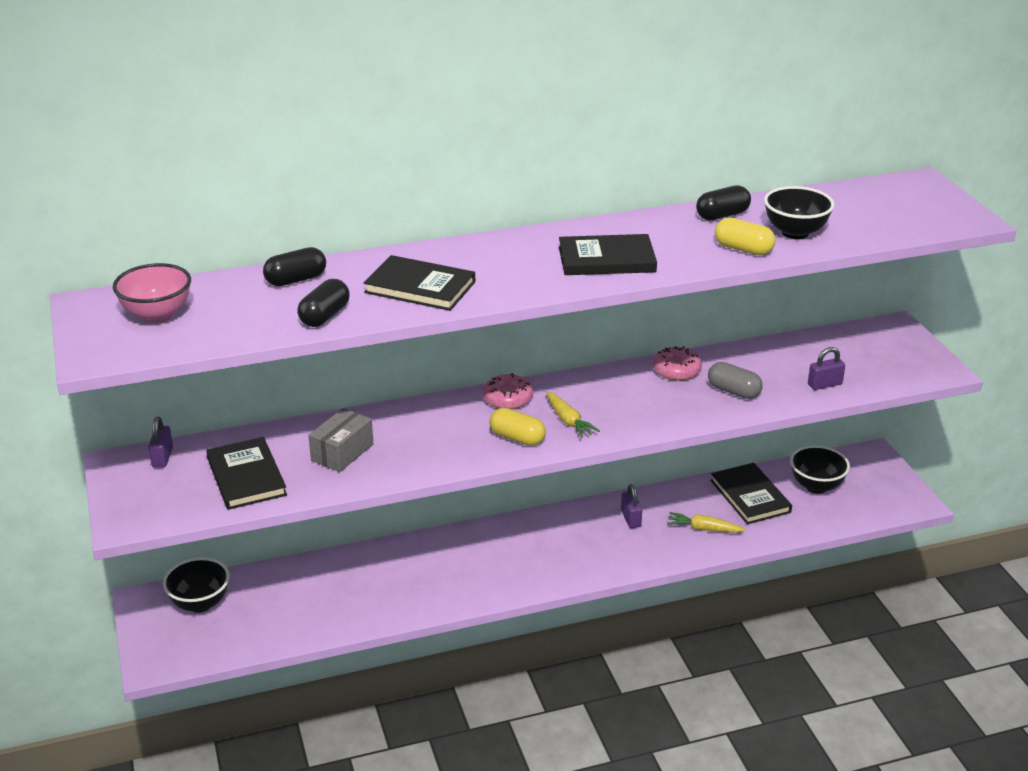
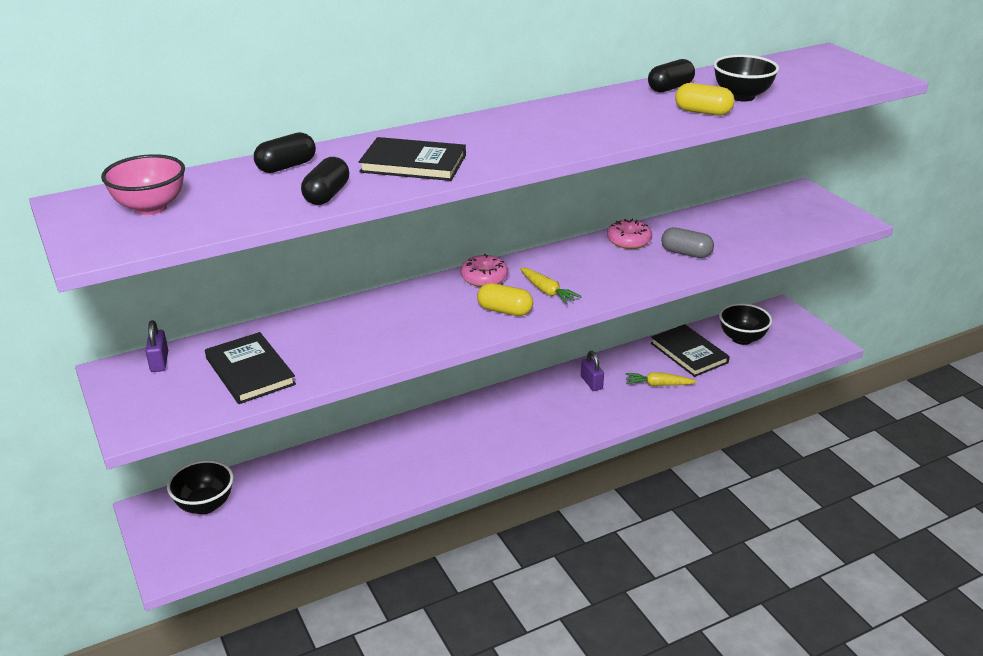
camera: 10 degrees left, 0 degrees up
grey box [308,408,373,472] -> none
black book [559,234,657,275] -> none
purple padlock [808,347,845,390] -> none

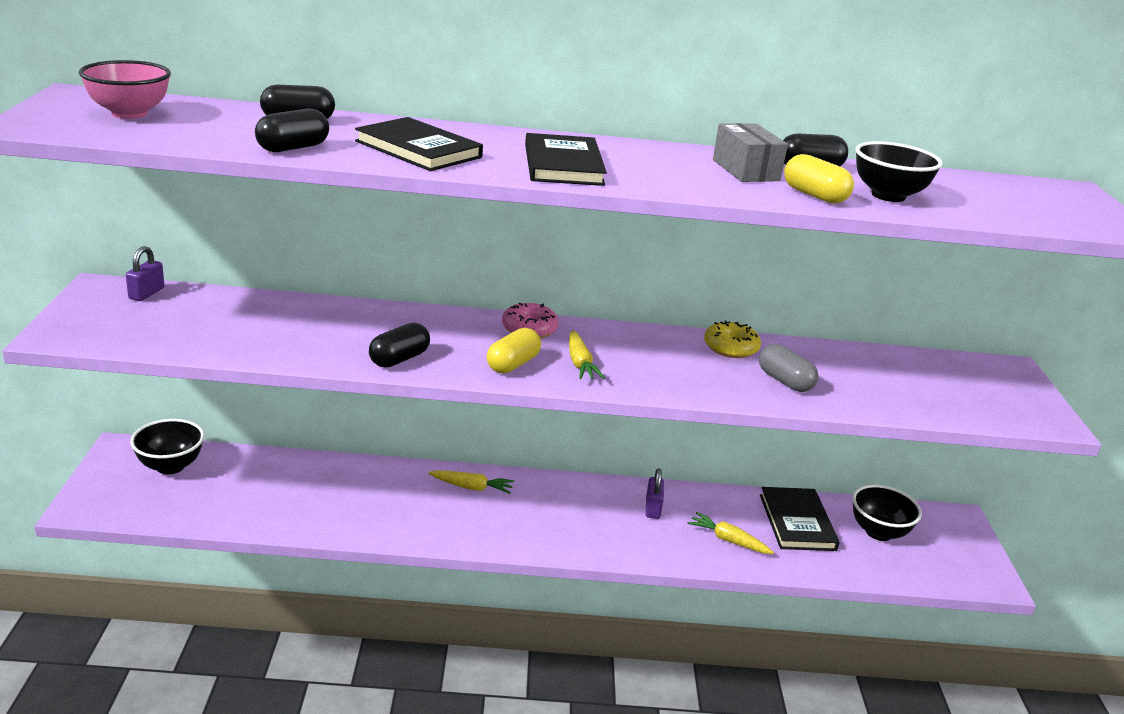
camera: 25 degrees right, 5 degrees down
black book [205,332,296,404] -> black book moved to [525,133,607,186]
yellow capsule [477,283,533,316] -> yellow capsule turned 75 degrees clockwise [487,328,541,373]
pink donut [607,219,652,249] -> yellow donut [704,320,761,358]
none -> black capsule [369,323,430,367]
none -> yellow carrot [428,470,514,494]
none -> grey box [713,123,788,182]

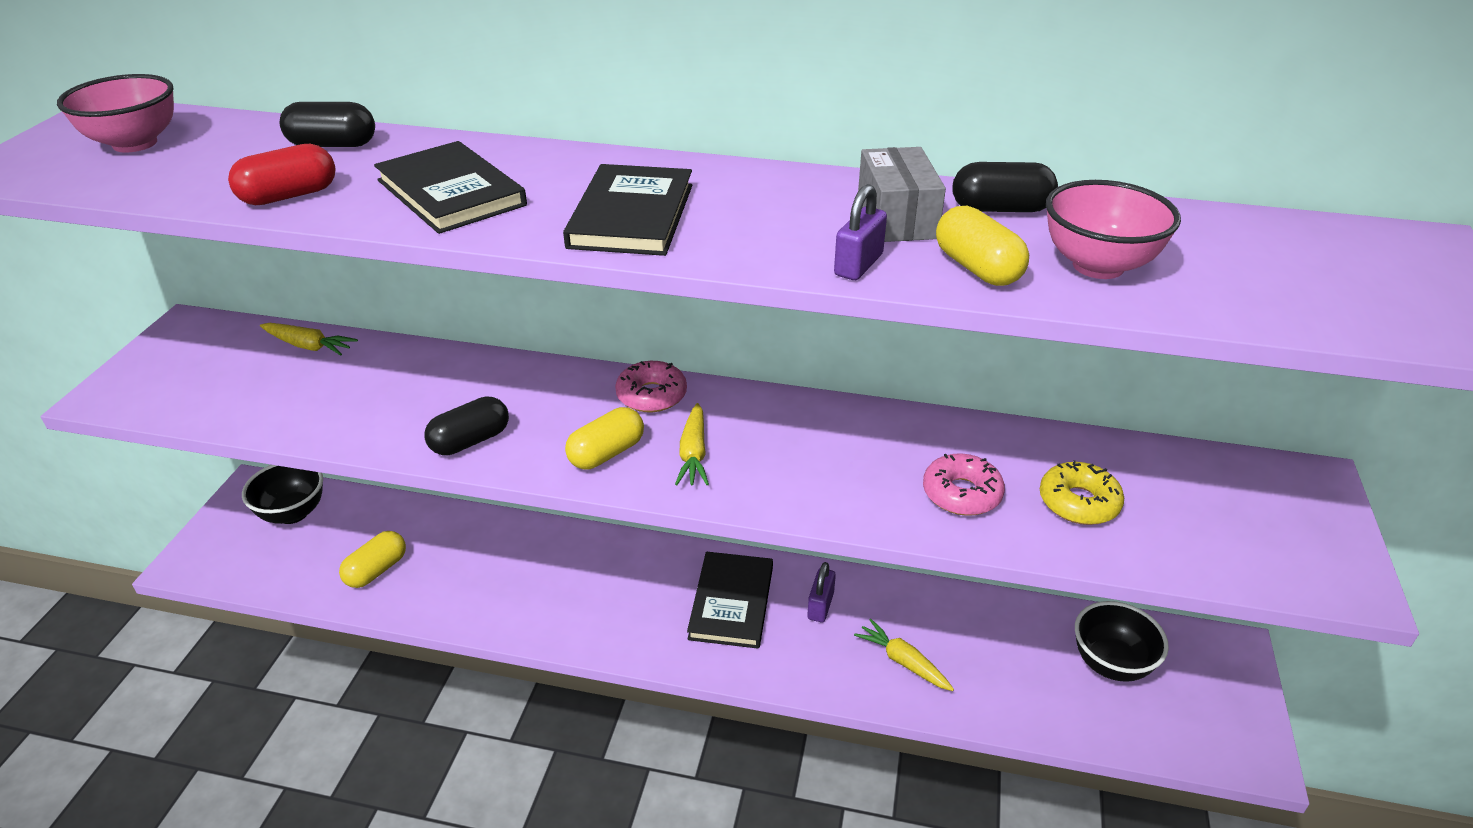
camera: 15 degrees right, 10 degrees up
purple padlock [126,246,164,301] -> purple padlock moved to [834,184,887,280]
black capsule [255,109,329,152] -> red capsule [228,144,336,205]
yellow carrot [428,470,514,494] -> yellow carrot moved to [260,323,358,356]
yellow donut [704,320,761,358] -> yellow donut moved to [1040,460,1124,525]
grey capsule [759,344,818,392] -> pink donut [923,453,1005,516]
black book [760,487,840,551] -> black book moved to [687,552,773,649]
black bowl [855,141,943,202] -> pink bowl [1046,180,1181,279]
none -> yellow capsule [339,531,406,588]

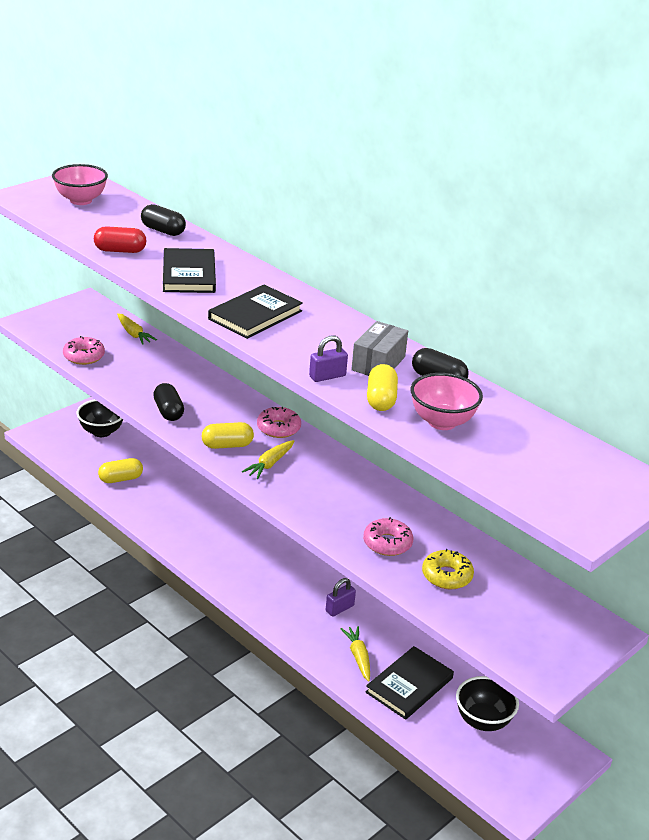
camera: 30 degrees right, 5 degrees down
black capsule [425,396,509,455] -> black capsule turned 75 degrees clockwise [153,383,184,421]
black book [687,552,773,649] -> black book moved to [366,646,454,720]
none -> pink donut [63,336,105,365]

